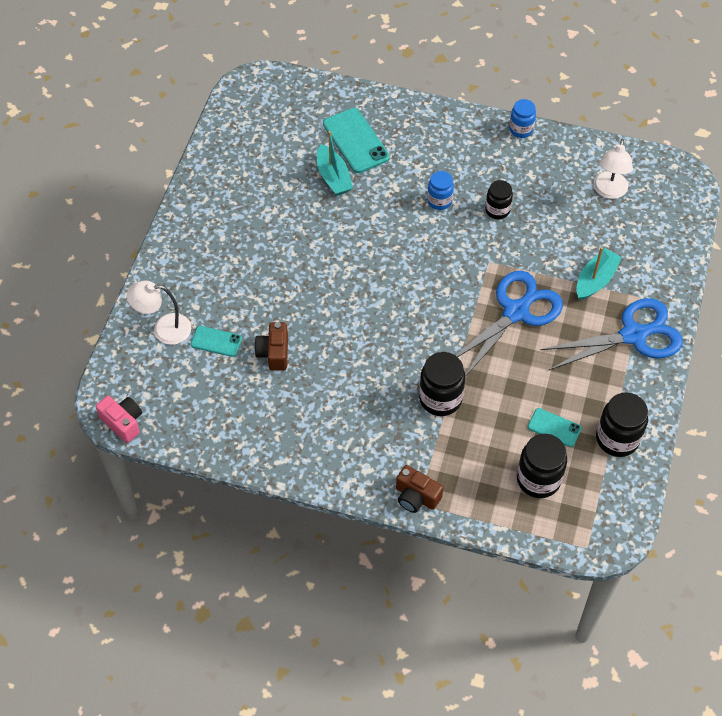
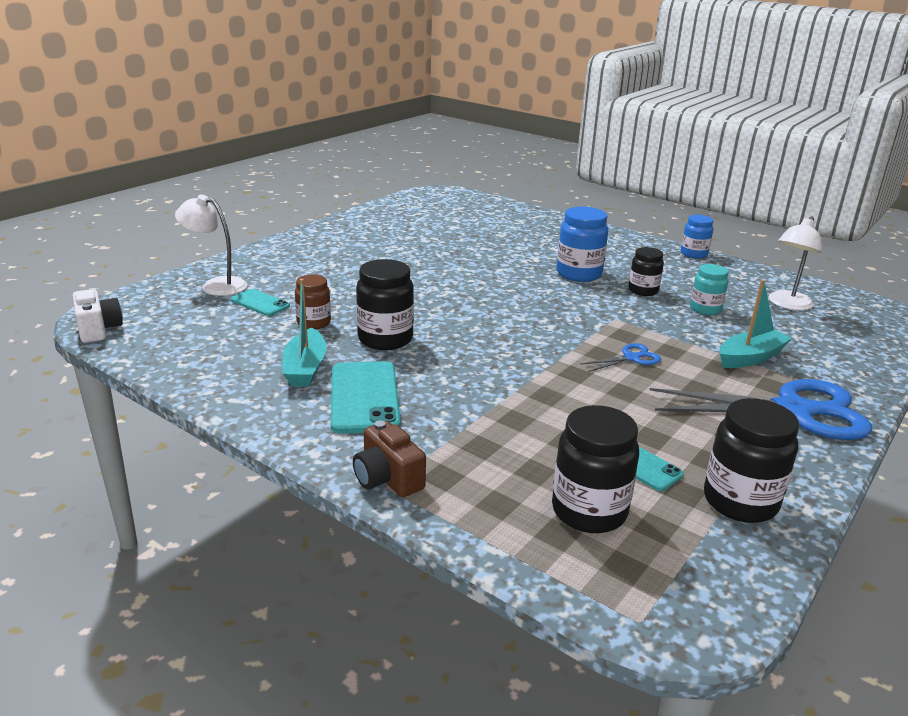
camera: 20 degrees right, 30 degrees down
pink camera [96,396,142,443] -> white camera [73,289,123,343]
brown camera [254,322,288,371] -> brown jar [295,275,331,330]
turquoise boat [317,131,353,196] -> turquoise boat moved to [282,279,327,387]
turquoise phone [323,108,390,173] -> turquoise phone moved to [331,361,401,434]
black jar [419,352,465,416] -> black jar moved to [356,259,414,350]
blue jar [427,171,454,210] -> blue jar [557,206,608,282], size x1.58
blue scissors [455,271,563,377] -> blue scissors [580,343,661,372], size x0.45
none -> turquoise jar [690,264,728,315]

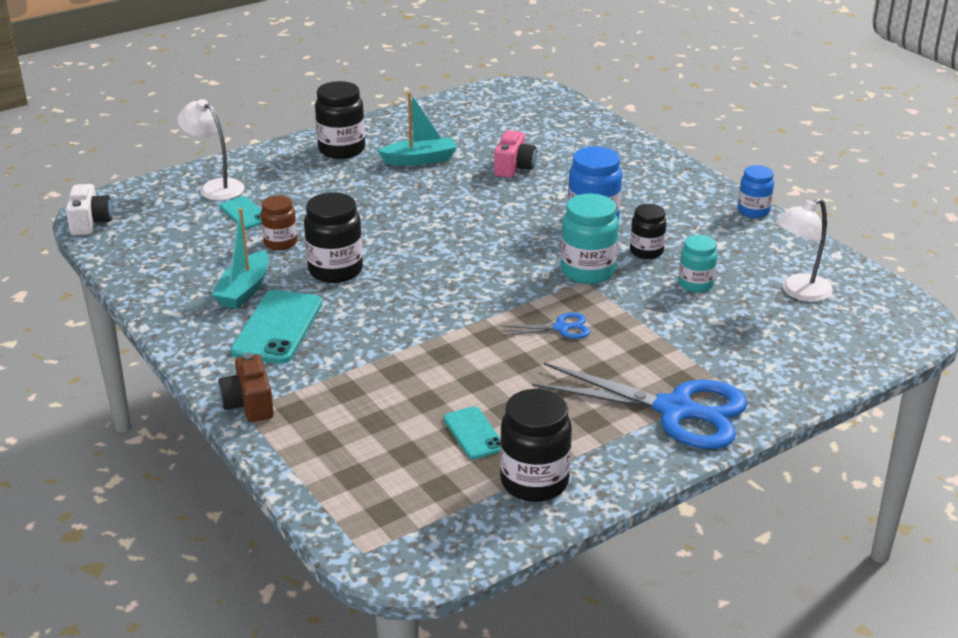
camera: 20 degrees right, 5 degrees up
black jar [552,405,639,533] -> black jar moved to [315,81,365,159]
turquoise boat [720,279,792,368] -> turquoise boat moved to [378,92,457,166]
none -> pink camera [494,131,537,178]
none -> turquoise jar [561,193,619,284]

